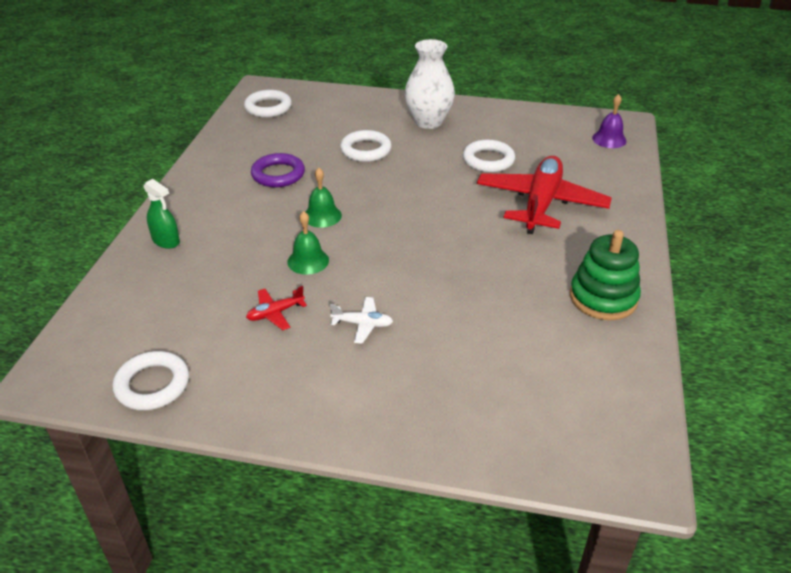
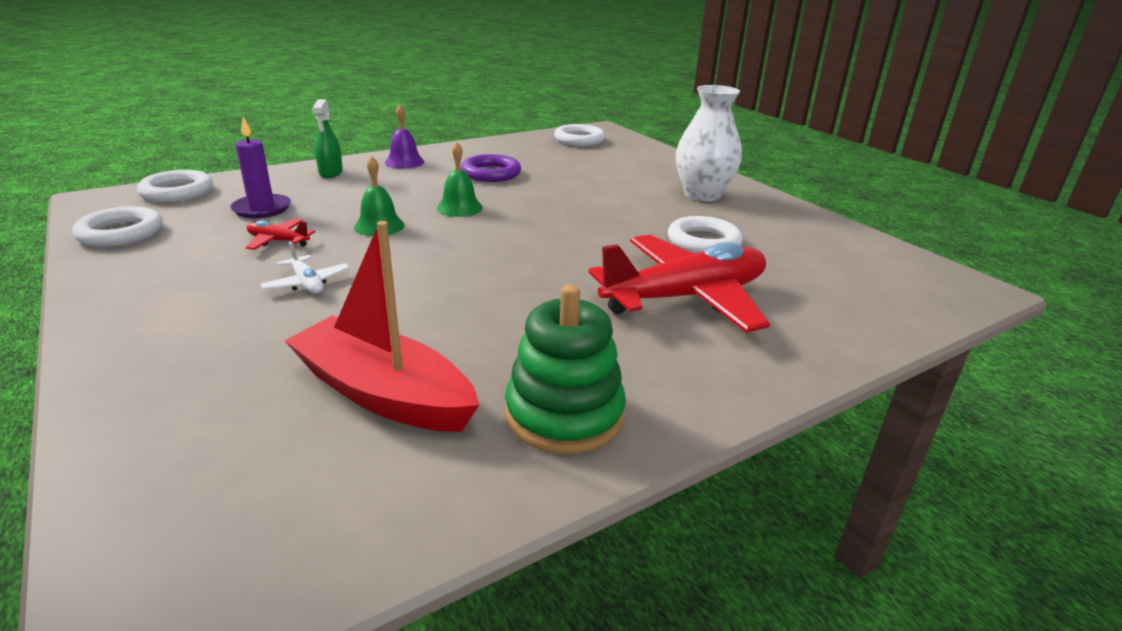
camera: 45 degrees right, 10 degrees down
white ring [340,130,392,162] -> white ring moved to [137,170,213,202]
purple bell [592,94,627,148] -> purple bell moved to [385,104,424,169]
none -> purple candle [230,117,291,218]
none -> red boat [285,221,479,432]

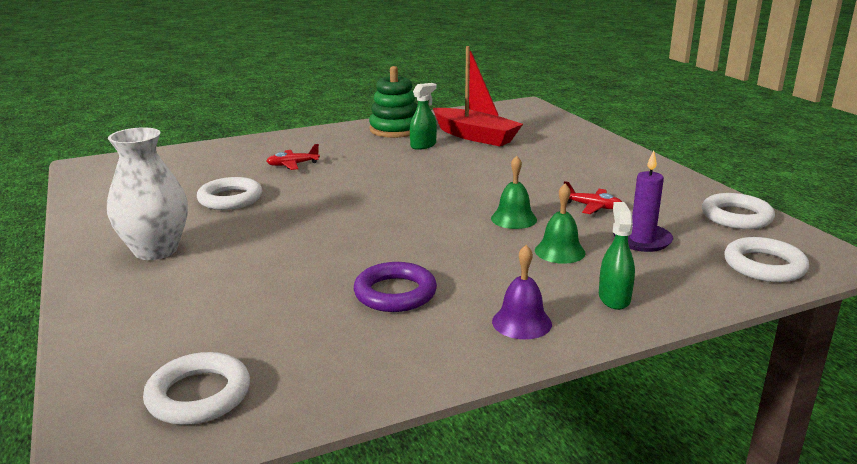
camera: 170 degrees left, 5 degrees down
white plane [260,242,350,294] -> none
green bell [437,142,483,217] -> green bell moved to [535,183,586,264]
red plane [589,235,770,333] -> red plane [266,144,320,170], size x0.42
none -> green spray bottle [410,83,437,150]

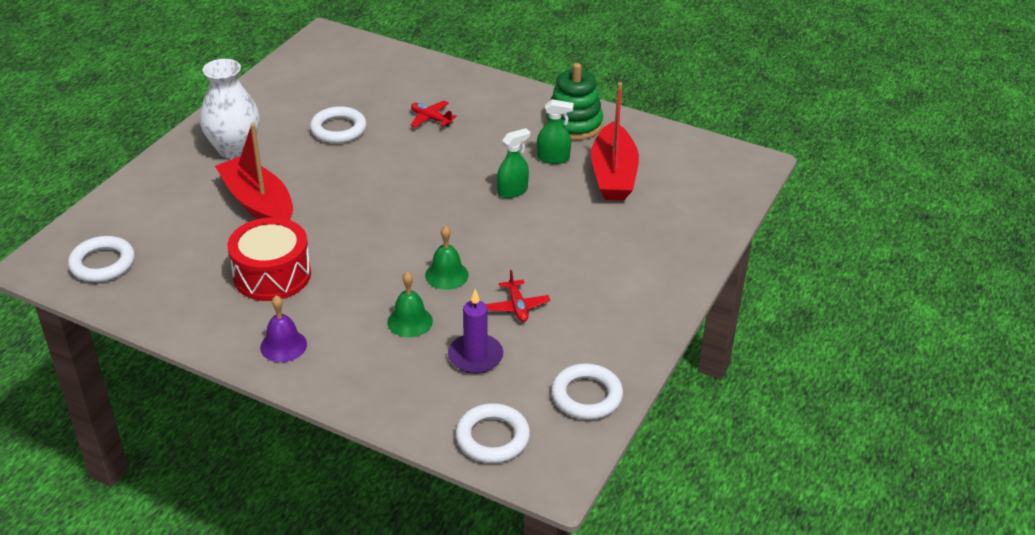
camera: 50 degrees right, 15 degrees up
purple ring [354,262,437,312] -> red drum [227,217,311,301]
green spray bottle [599,202,635,310] -> green spray bottle moved to [497,128,530,198]
none -> red boat [215,123,293,220]

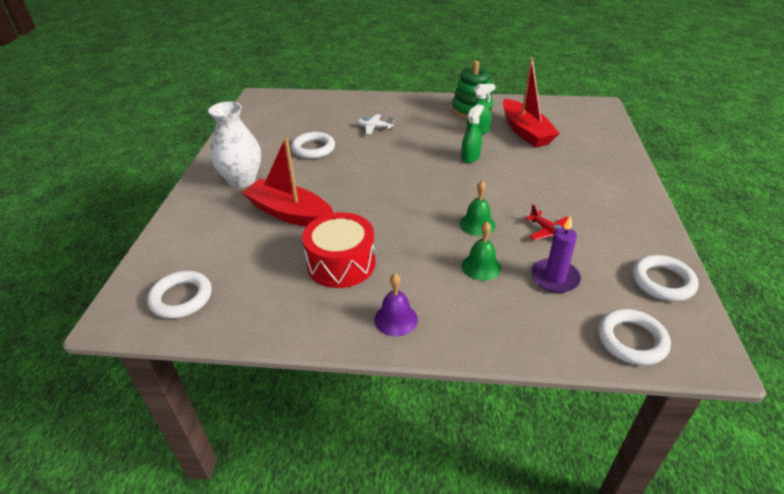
camera: 20 degrees left, 0 degrees up
red plane [410,101,457,128] -> white plane [357,114,394,134]

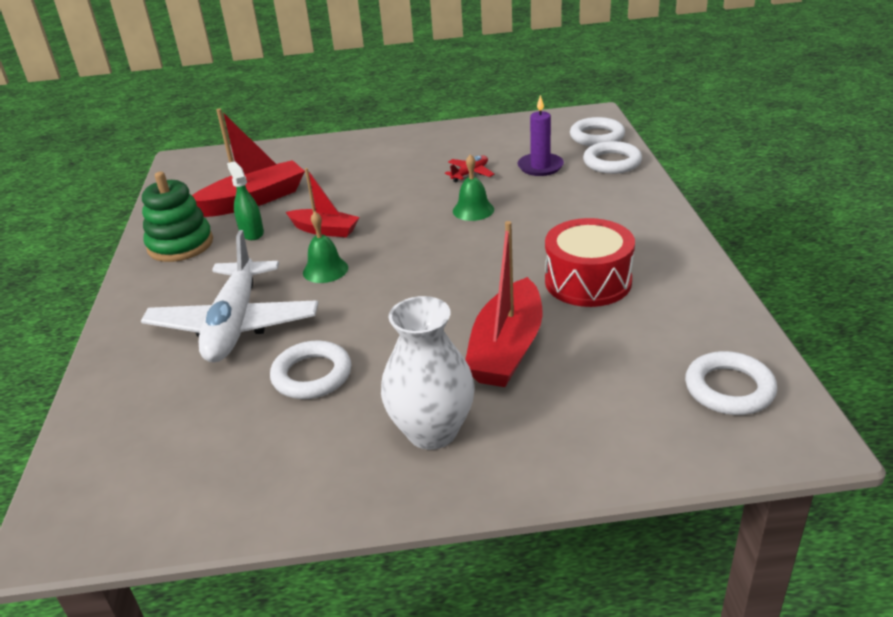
camera: 100 degrees left, 5 degrees down
white plane [357,114,394,134] -> white plane [141,230,318,362], size x2.40
purple bell [374,274,418,336] -> none
green spray bottle [461,104,484,163] -> red boat [286,168,360,238]
green bell [462,222,501,281] -> green bell moved to [303,212,348,283]
white ring [632,255,699,301] -> white ring moved to [583,141,642,174]

